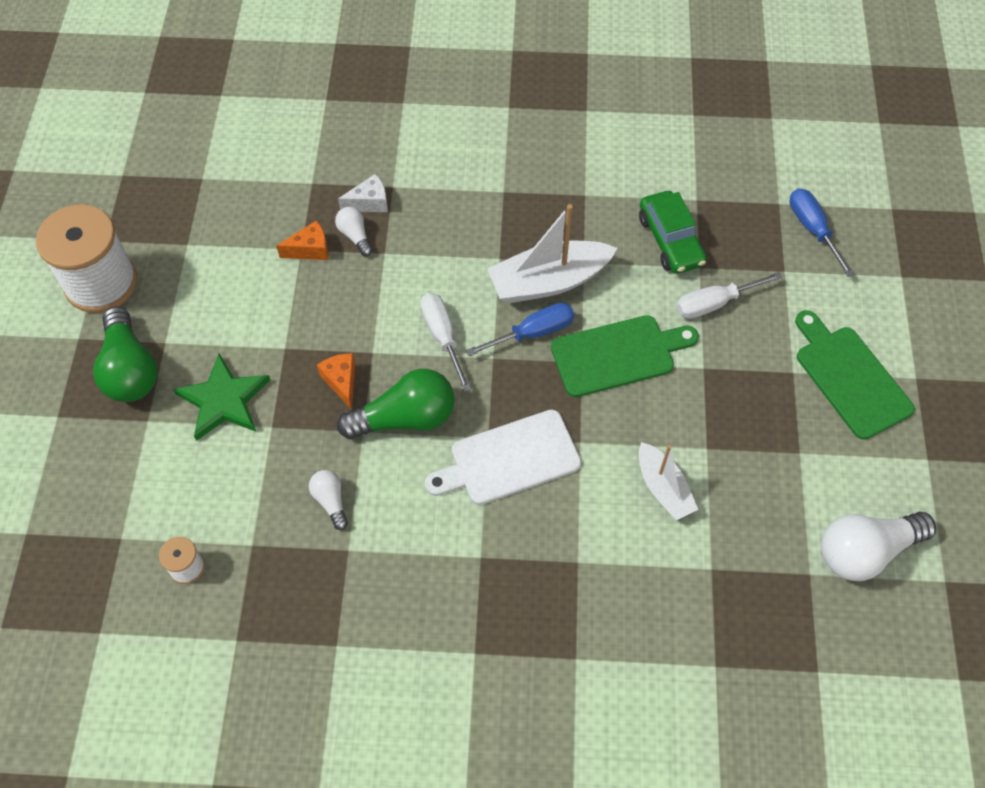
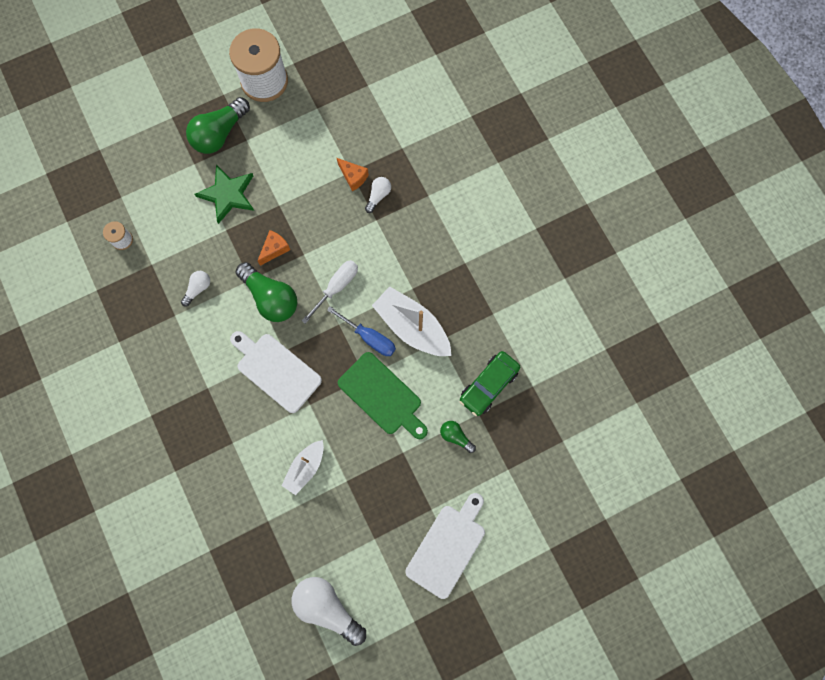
camera: 60 degrees right, 15 degrees up
white cheese [338,174,388,212] -> none
white screwdriver [676,272,782,319] -> green light bulb [440,421,476,453]
blue screwdriver [790,188,855,277] -> none
green cutting board [795,310,915,440] -> white cutting board [405,493,485,599]

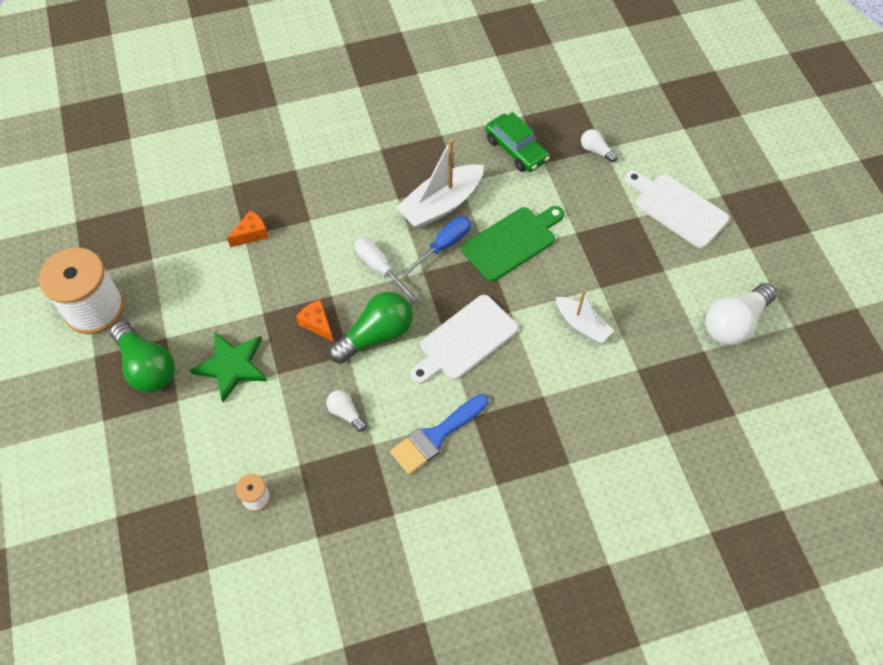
camera: 80 degrees left, 15 degrees down
white light bulb [365,177,391,213] -> white light bulb moved to [581,129,618,162]
green light bulb [440,421,476,453] -> none
none -> blue brush [390,394,489,475]

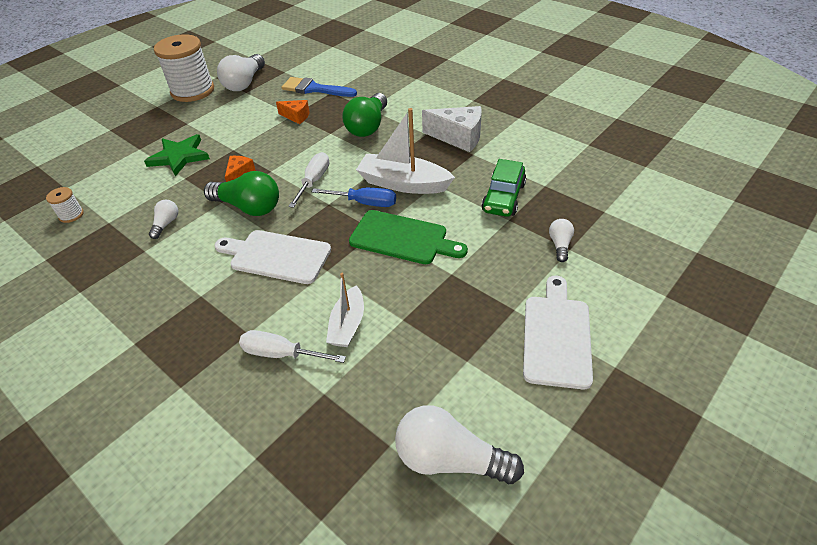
camera: 60 degrees right, 15 degrees down
green light bulb [110,321,175,392] -> green light bulb moved to [342,93,387,137]
blue brush [390,394,489,475] -> blue brush moved to [282,77,357,97]
none -> white light bulb [217,54,265,91]
none -> white screwdriver [239,330,346,363]
none -> white cheese [422,106,482,152]

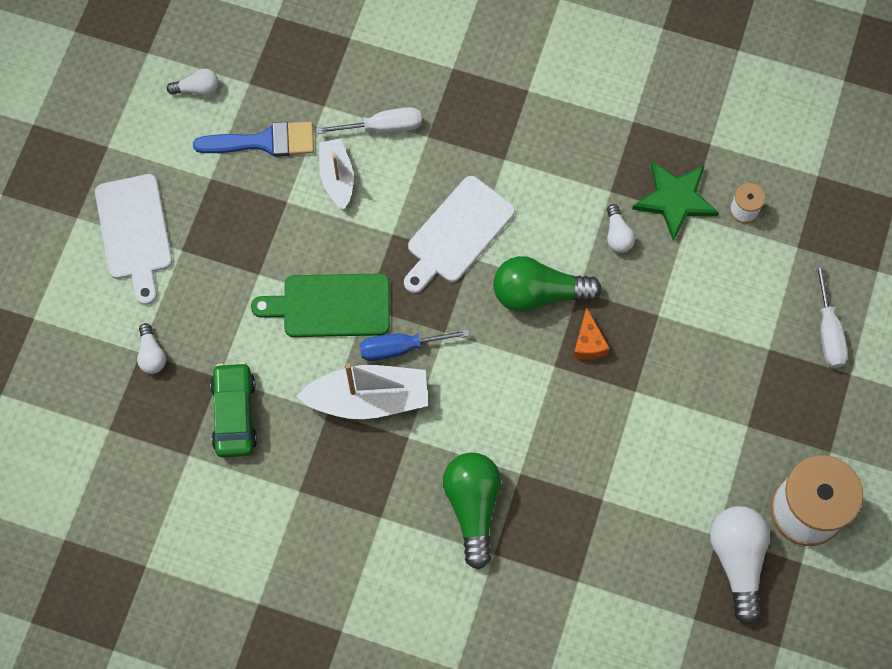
camera: 155 degrees right, 25 degrees up
green star [144,134,210,177] -> green star moved to [632,161,719,242]
white cutting board [215,230,331,284] -> white cutting board turned 135 degrees clockwise [404,176,515,293]
orange cheese [276,100,310,124] -> none
blue brush [282,77,357,97] -> blue brush moved to [193,122,314,157]
white screwdriver [288,152,329,208] -> white screwdriver moved to [815,262,848,368]
white light bulb [395,405,524,484] -> white light bulb [167,68,218,96], size x0.51
white cheese [422,106,482,152] -> none

